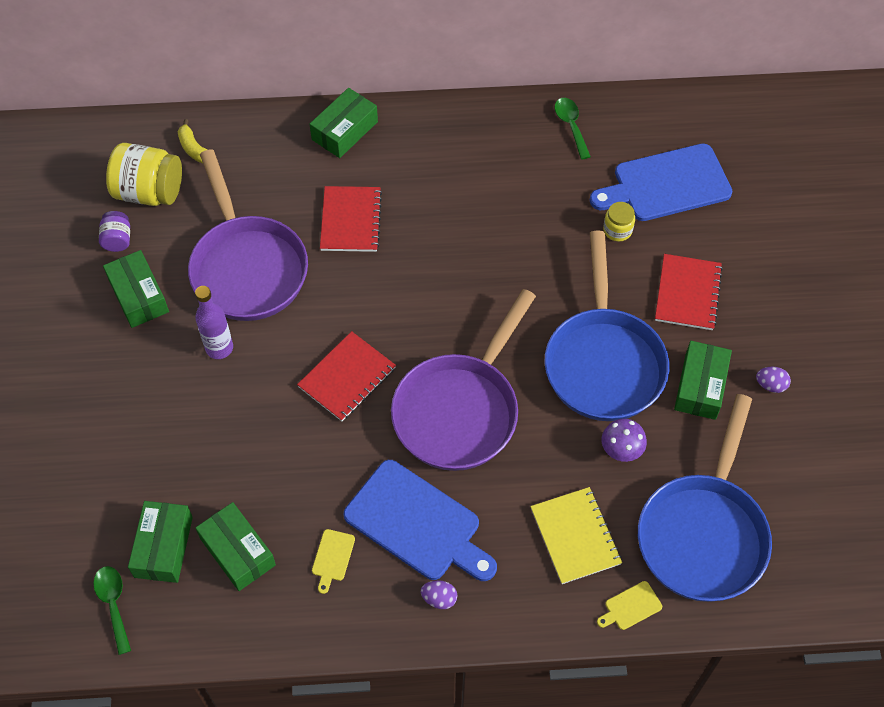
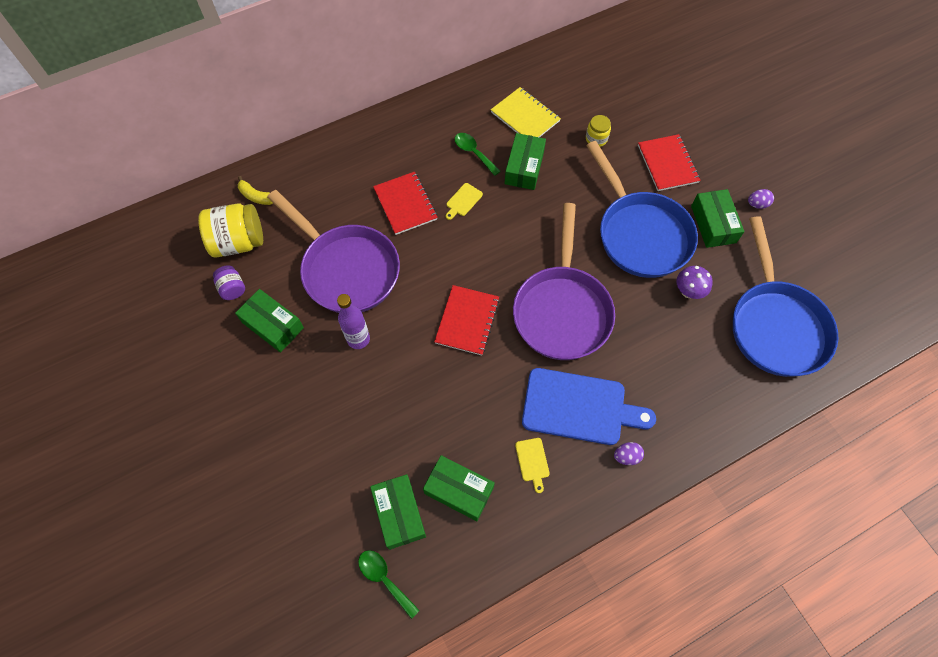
camera: 25 degrees left, 5 degrees up
green box [310,88,378,158] -> green box moved to [505,133,546,190]
yellow notebook [530,487,622,584] -> yellow notebook moved to [491,87,561,138]
green spoon [555,98,591,160] -> green spoon moved to [455,133,500,176]
blue cutting board [590,143,733,221] -> none
yellow cutting board [597,581,662,630] -> yellow cutting board moved to [446,183,483,220]

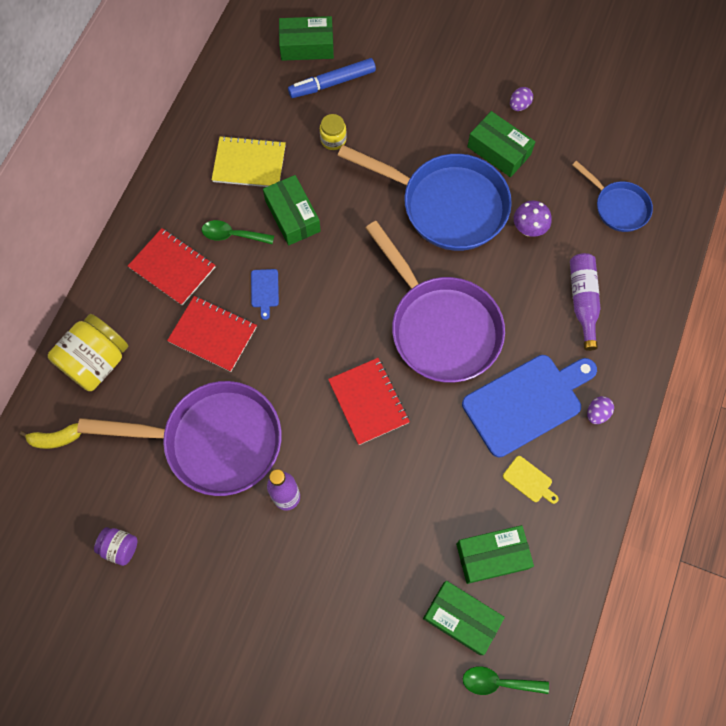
camera: 40 degrees left, 5 degrees up
yellow jar [198,203,263,258] -> yellow jar moved to [48,314,128,391]
green box [235,289,304,353] -> green box moved to [279,16,334,61]
yellow cutting board [446,183,483,220] -> blue cutting board [251,269,279,320]
red notebook [638,134,701,191] -> red notebook moved to [128,228,215,305]
blue pan [733,216,838,377] -> blue pan [572,161,653,232], size x0.52
none -> blue marker [288,58,376,98]
none -> purple bottle [570,253,600,351]

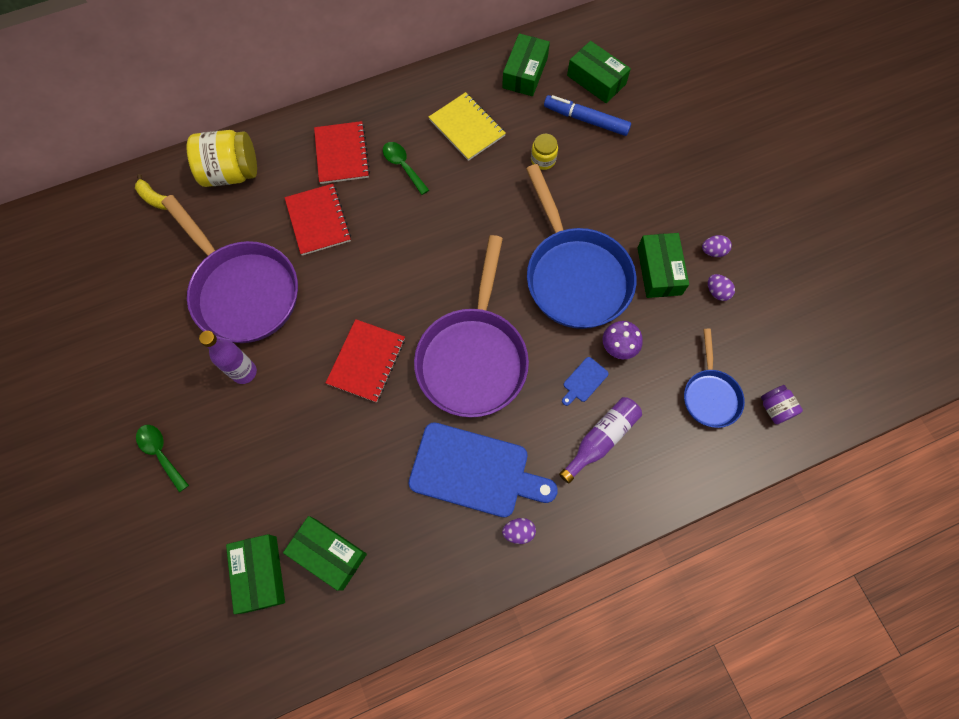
camera: 45 degrees right, 0 degrees up
purple jar [94,527,138,566] -> purple jar moved to [761,385,803,424]
blue cutting board [251,269,279,320] -> blue cutting board moved to [562,357,609,406]
green box [263,175,321,246] -> green box moved to [502,33,550,96]
green spoon [463,666,549,695] -> green spoon moved to [136,425,189,492]
yellow cutting board [503,456,559,504] -> none
none -> purple egg [708,274,735,301]

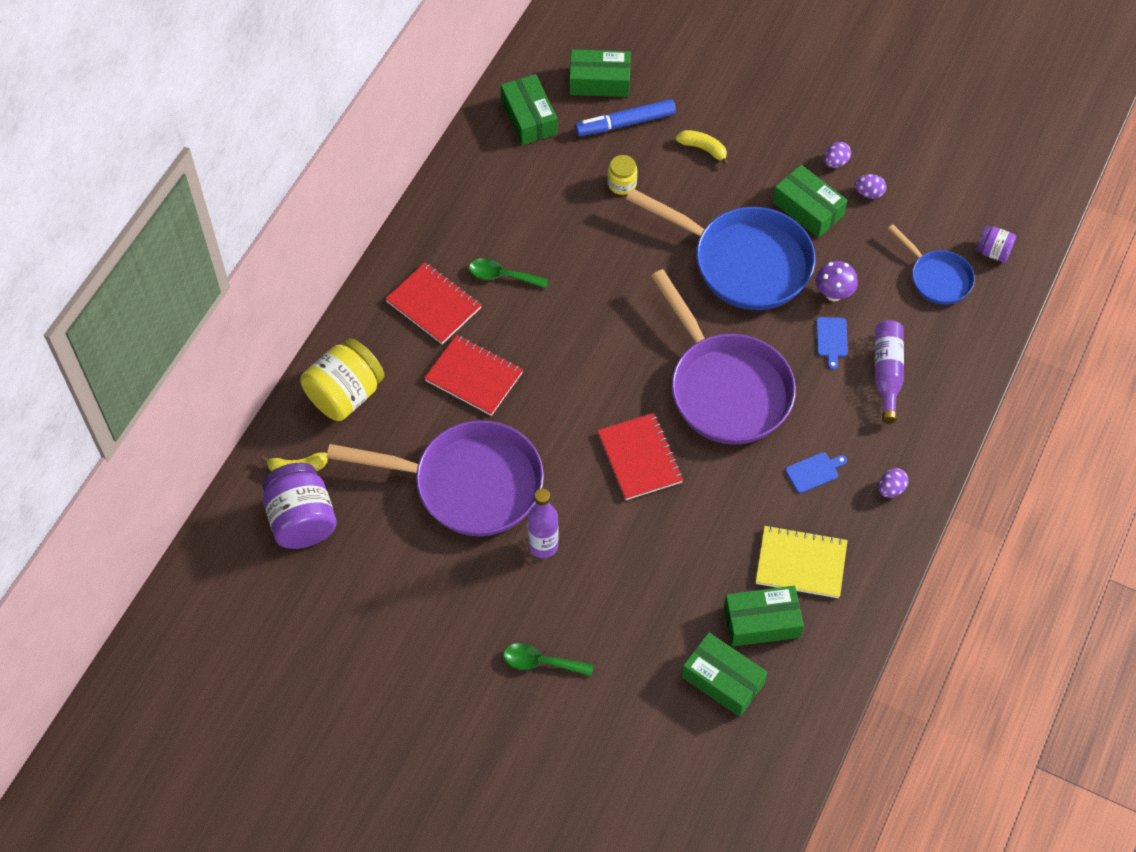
camera: 40 degrees left, 10 degrees down
blue cutting board [409,422,558,517] -> blue cutting board [785,452,847,493], size x0.40
yellow notebook [429,92,506,161] -> yellow notebook moved to [756,525,848,598]
none -> purple jar [262,463,337,549]
none -> yellow banana [675,130,729,166]

